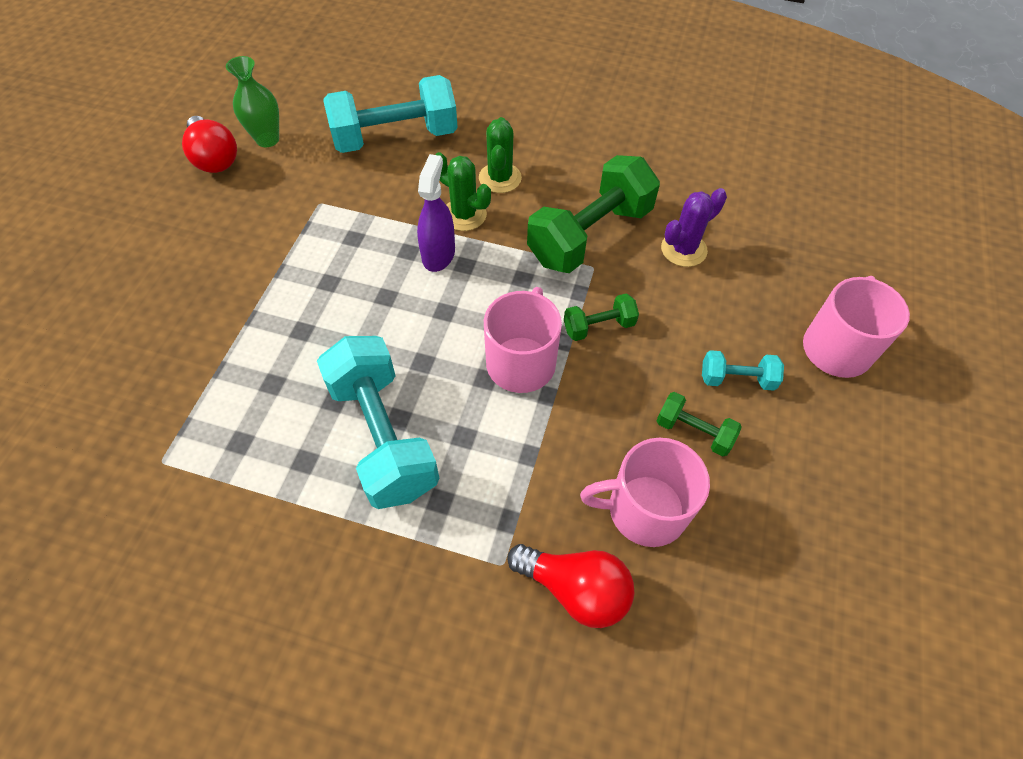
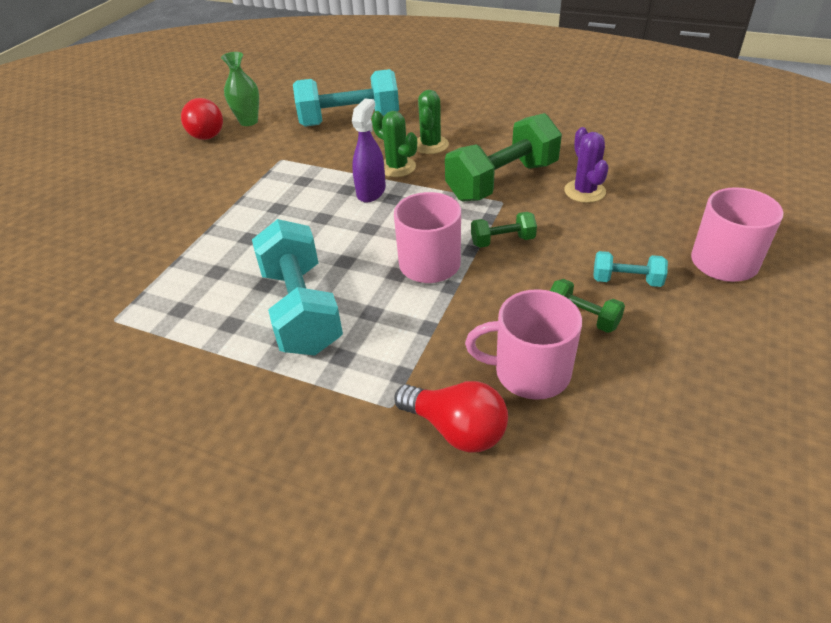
camera: 10 degrees right, 15 degrees down
purple cactus [661,188,727,267] -> purple cactus turned 75 degrees counterclockwise [564,127,609,203]

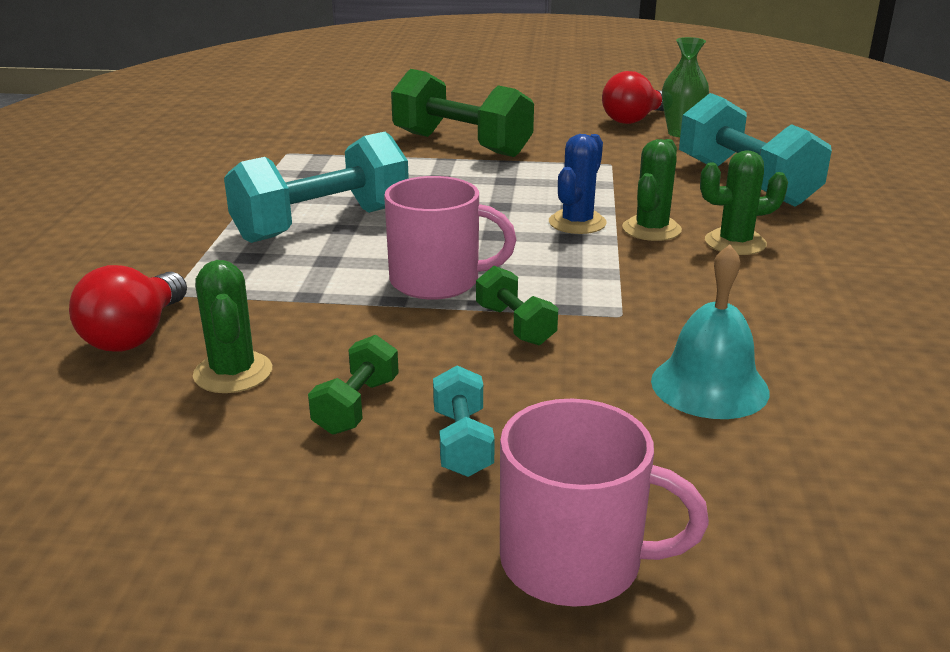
camera: 70 degrees right, 15 degrees down
purple spray bottle [352,99,386,202] -> blue cactus [549,134,607,234]
green dumbbell [445,113,562,201] -> green dumbbell moved to [391,69,534,157]
pink mug [465,289,582,400] -> green cactus [193,260,272,393]
purple cactus [564,127,609,203] -> turquoise bell [651,244,769,419]

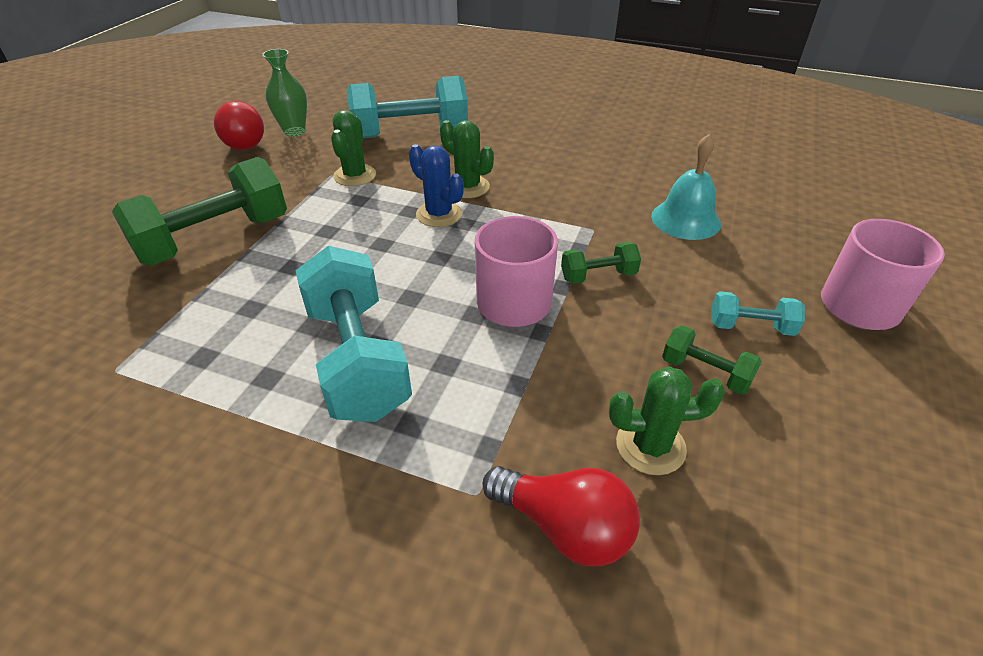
camera: 75 degrees left, 15 degrees up
green cactus [700,150,788,255] -> green cactus moved to [331,110,376,186]

